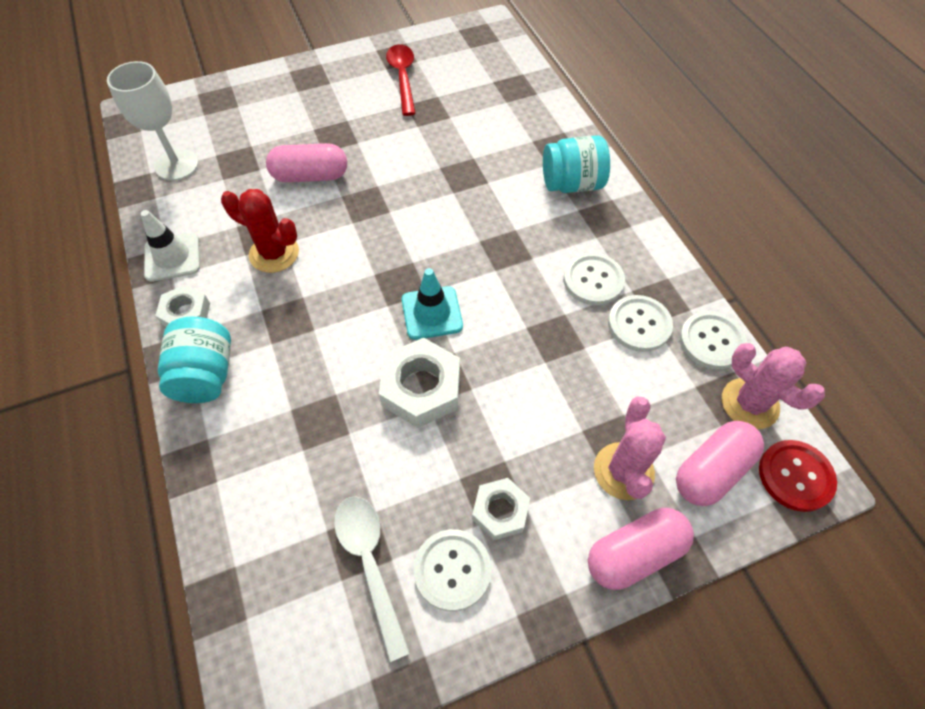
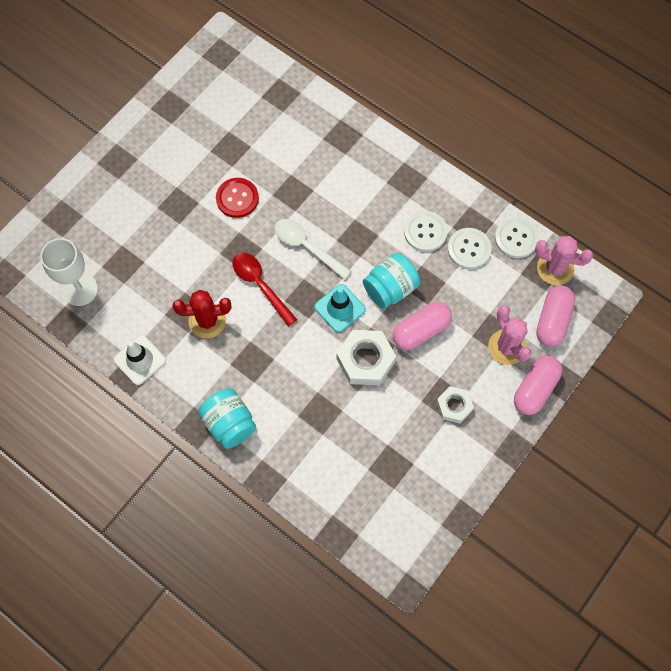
camera: 30 degrees left, 10 degrees up
white nut [155,284,210,327] -> none
pink capsule [266,143,347,182] -> pink capsule moved to [393,302,452,350]
white spoon [334,496,410,662] -> white spoon moved to [274,219,351,280]
red spoon [386,44,416,116] -> red spoon moved to [233,253,297,326]
white button [413,529,491,611] -> none
turquoise jar [543,135,610,193] -> turquoise jar moved to [363,253,420,309]
red button [759,440,837,512] -> red button moved to [216,178,259,218]

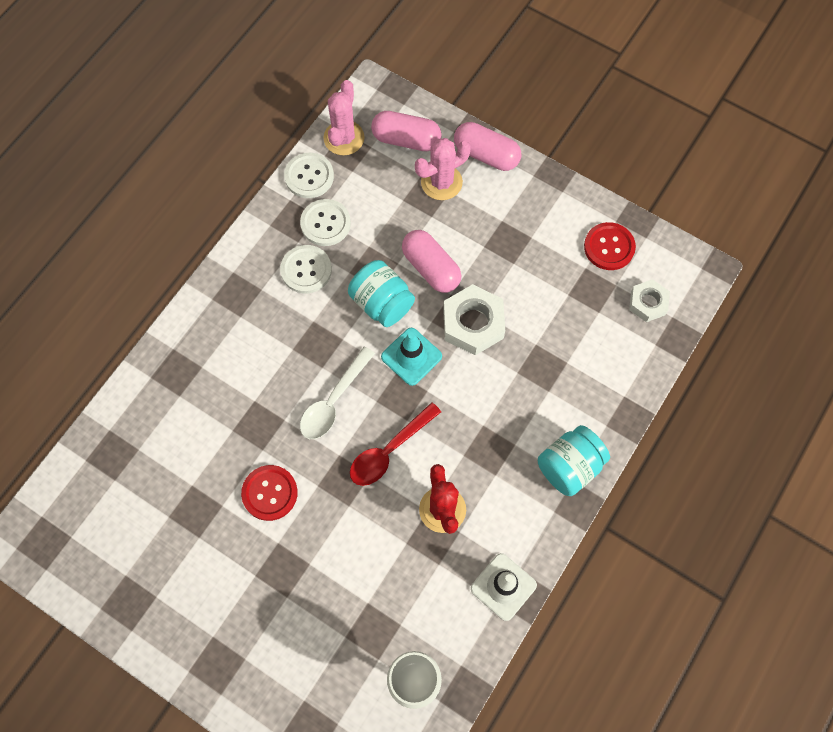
camera: 95 degrees left, 0 degrees up
white nut [437,386,474,424] -> white nut moved to [629,279,670,322]
none -> red button [584,222,636,270]

